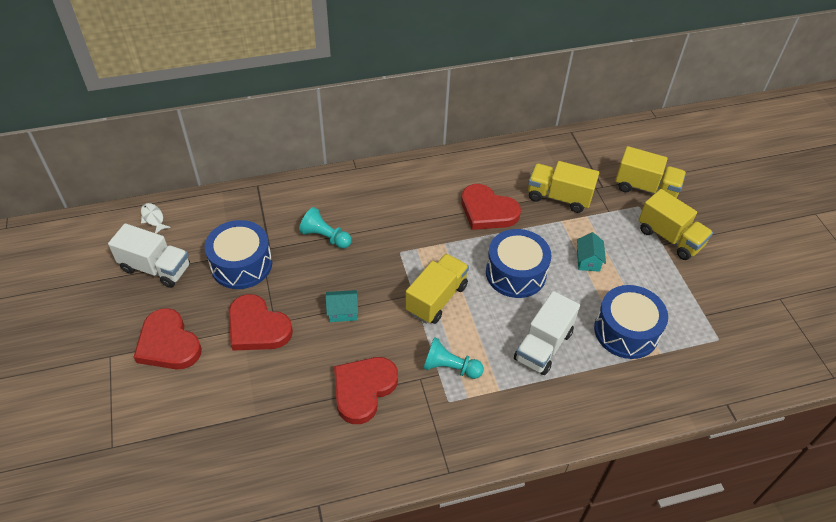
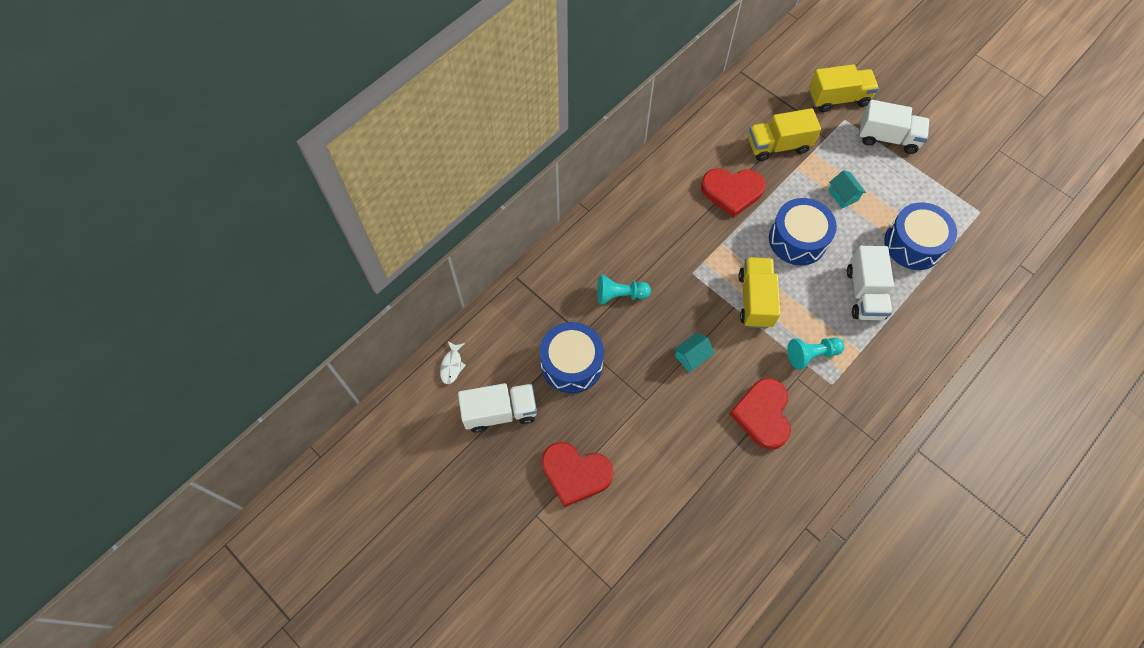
camera: 30 degrees left, 15 degrees up
white fish [141,203,171,234] -> white fish turned 105 degrees counterclockwise [440,341,466,384]
red heart [229,294,293,351] -> none
yellow truck [638,189,713,260] -> white truck [859,100,930,154]

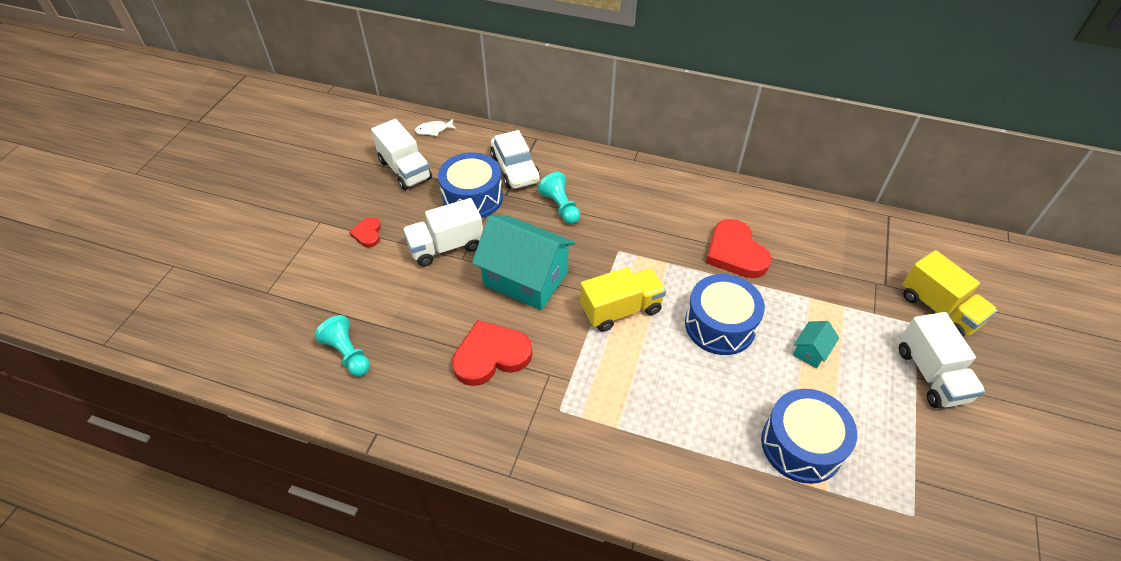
camera: 65 degrees right, 15 degrees down
red heart [542,442,613,507] -> red heart [349,217,381,247], size x0.52
turquoise house [674,333,715,373] -> turquoise house [472,215,575,310], size x2.33
yellow truck [748,108,821,161] -> none
turquoise pawn [787,337,844,370] -> turquoise pawn moved to [314,315,370,377]
white truck [847,246,894,320] -> white truck moved to [403,198,483,266]
none -> white car [490,130,540,189]

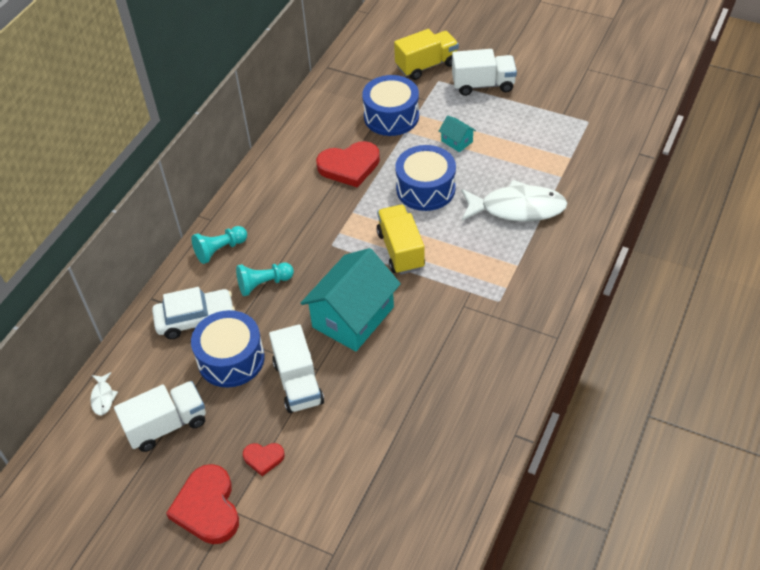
camera: 80 degrees left, 0 degrees up
turquoise pawn [314,315,370,377] -> turquoise pawn moved to [192,226,247,264]
red heart [452,320,532,386] -> red heart moved to [166,464,239,544]
blue drum [761,389,857,484] -> blue drum moved to [362,75,419,136]
none -> white fish [461,180,567,221]

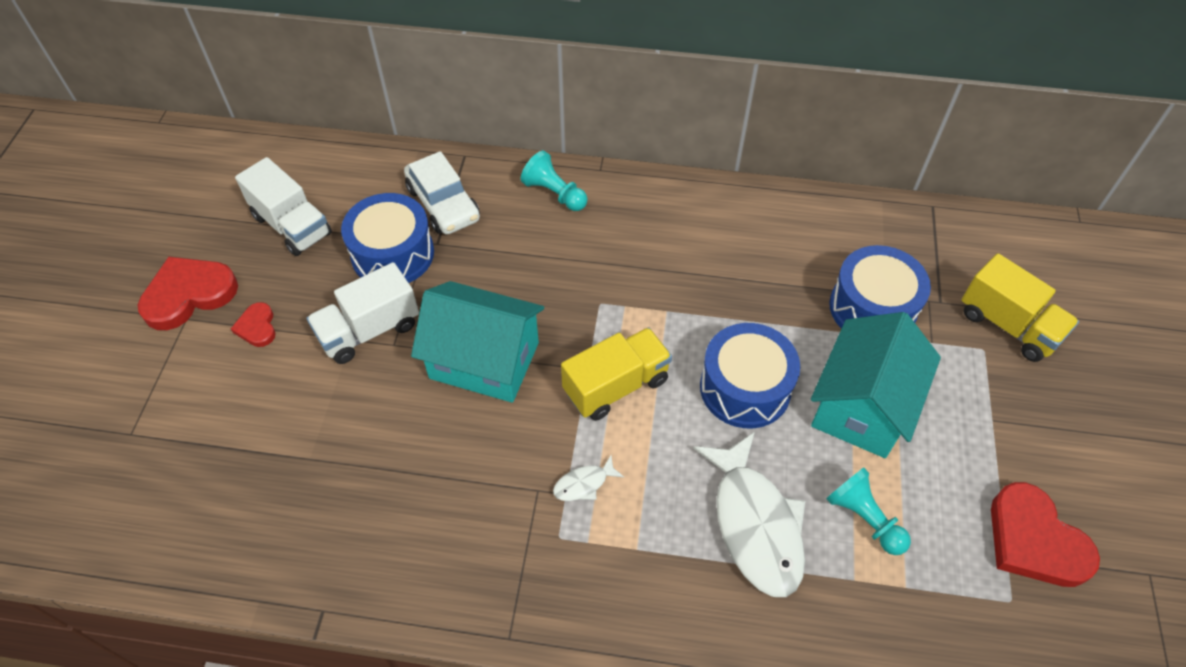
camera: 70 degrees right, 5 degrees up
white fish [90,372,118,415] -> white fish moved to [553,455,624,501]
turquoise pawn [236,262,294,296] -> turquoise pawn moved to [826,467,911,555]
red heart [316,141,380,188] -> red heart moved to [991,482,1100,587]
turquoise house [439,116,476,152] -> turquoise house [811,312,941,458], size x2.33
white truck [452,49,517,96] -> none

